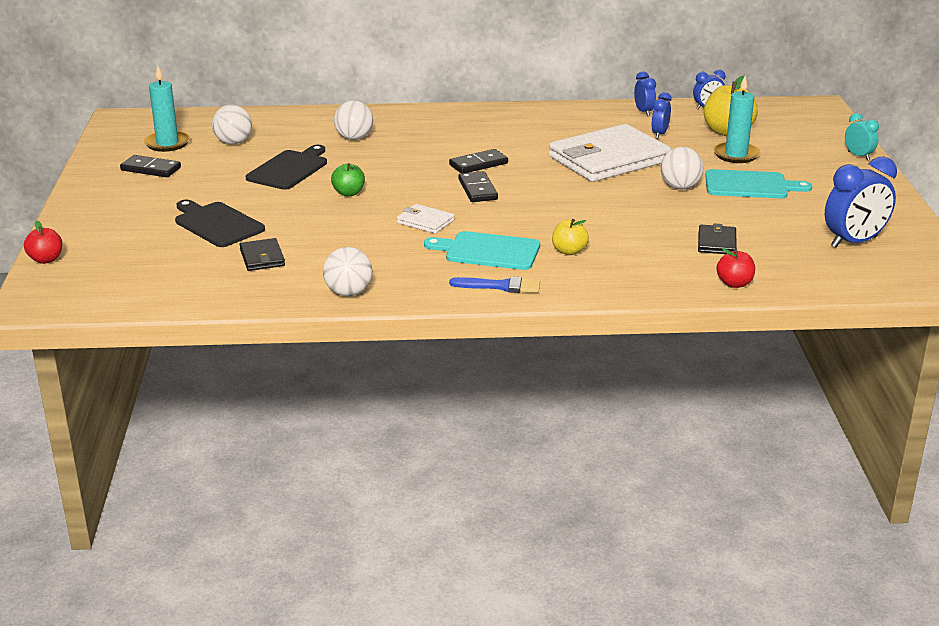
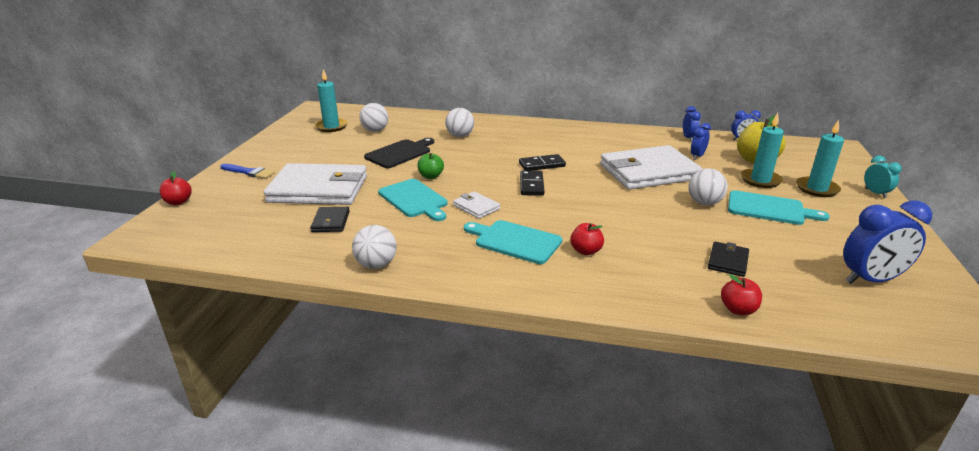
camera: 15 degrees right, 0 degrees up
black domino [120,155,181,177] -> none
black cutting board [175,200,265,247] -> white wallet [263,163,367,205]
blue brush [449,276,540,293] -> blue brush moved to [220,164,275,179]
yellow apple [552,219,589,255] -> red apple [570,223,604,255]
none -> turquoise cutting board [378,179,448,221]
none -> turquoise candle [796,120,844,197]

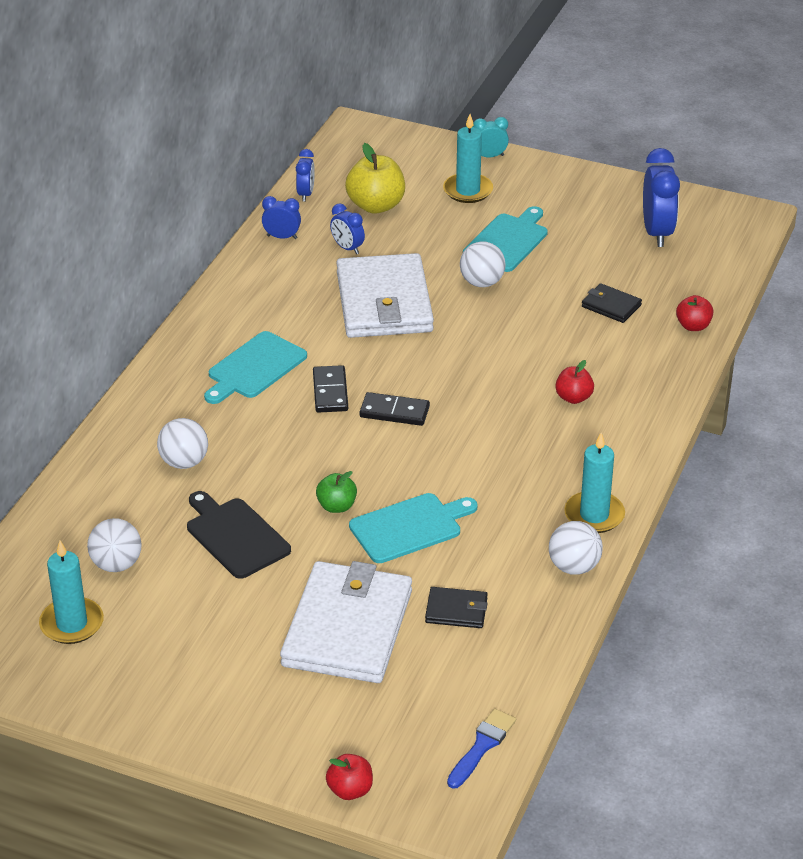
camera: 80 degrees left, 10 degrees up
blue brush [220,164,275,179] -> blue brush moved to [447,709,516,789]
white wallet [453,191,500,219] -> none
turquoise cutting board [464,220,562,264] -> turquoise cutting board moved to [204,331,307,404]
turquoise candle [741,113,784,188] -> turquoise candle moved to [564,433,625,533]

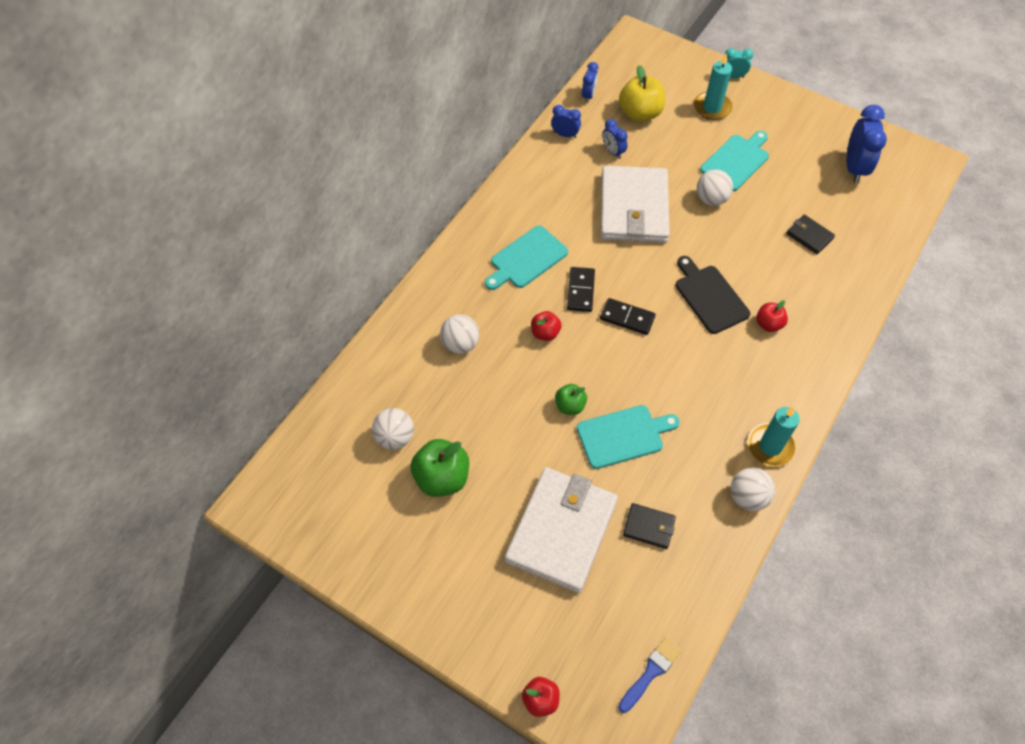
camera: 10 degrees right, 20 degrees up
turquoise candle [39,541,104,644] -> none
black cutting board [187,491,291,579] -> black cutting board moved to [676,256,750,334]
red apple [676,295,714,331] -> red apple moved to [531,311,562,341]
none -> green apple [411,439,469,497]

